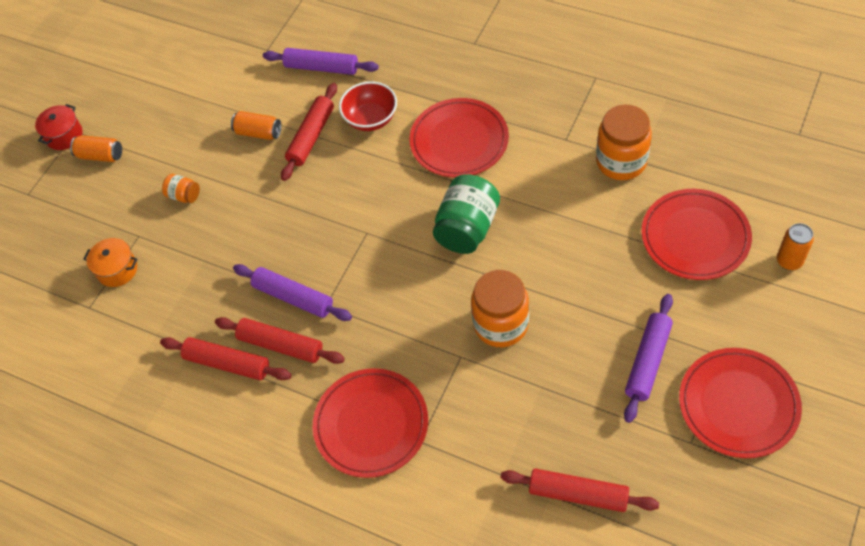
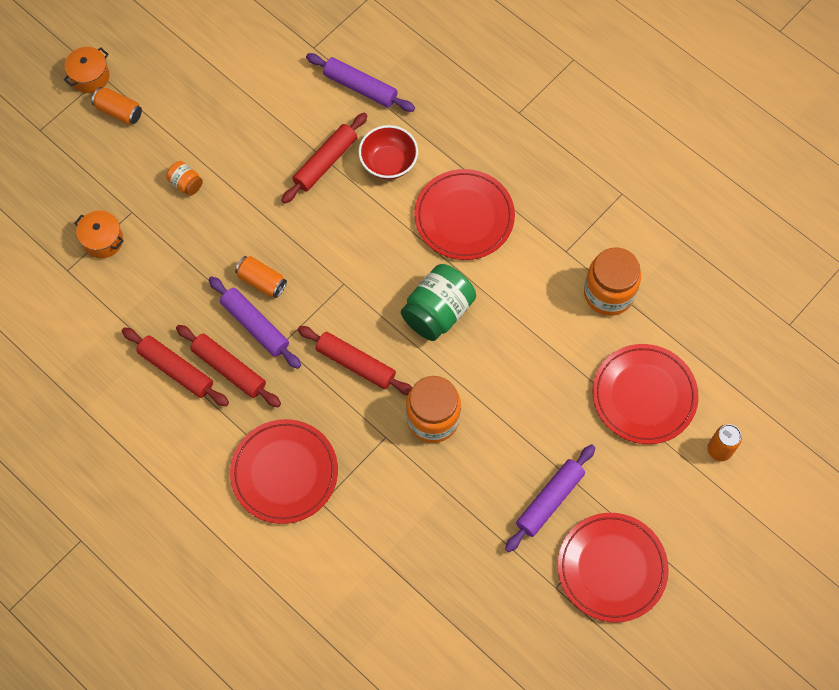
camera: 10 degrees right, 10 degrees up
red pot [35,104,83,150] -> orange pot [64,47,109,93]
orange can [231,111,281,140] -> orange can moved to [235,256,287,298]
red rolling pin [500,468,659,512] -> red rolling pin moved to [297,326,412,395]

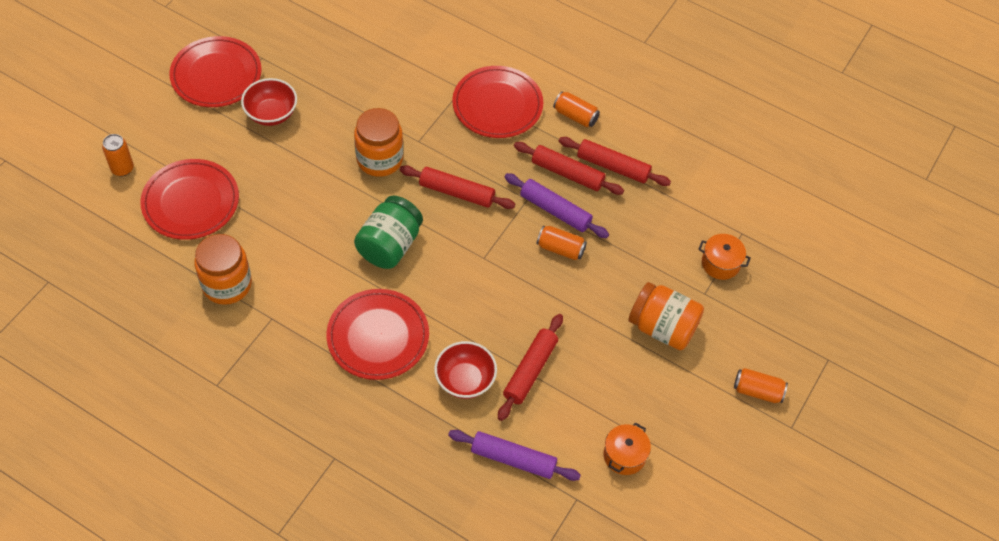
camera: 165 degrees right, 10 degrees down
orange pot [64,47,109,93] -> orange pot moved to [604,422,651,475]
orange jar [166,161,203,196] -> orange jar [629,282,704,350], size x2.04
purple rolling pin [505,445,595,552] -> red bowl [241,78,297,126]
none -> orange can [553,91,600,127]

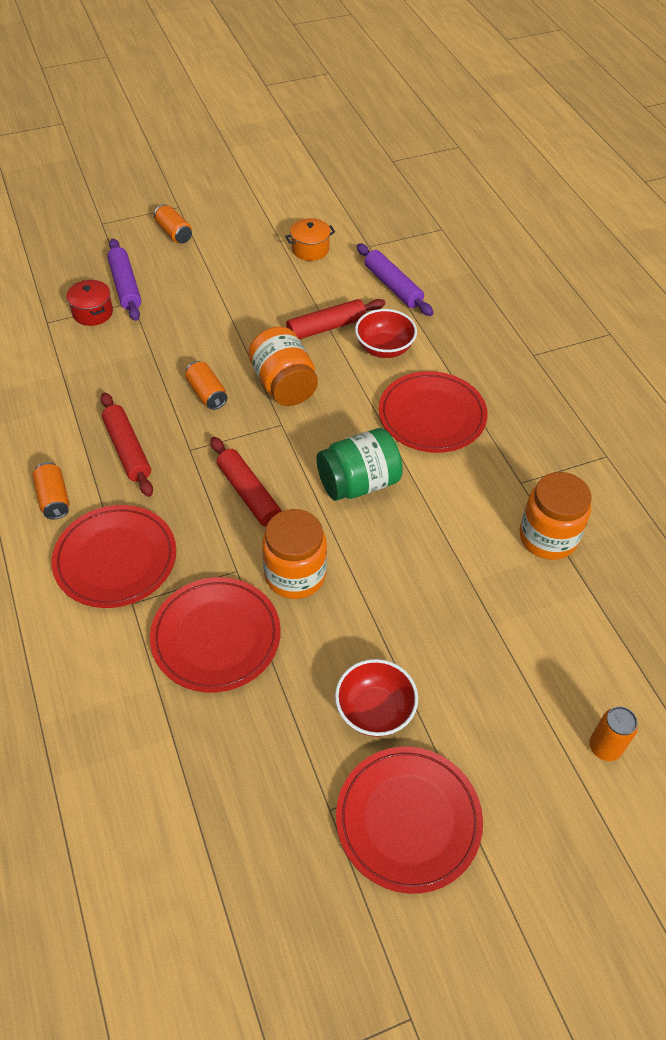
camera: 140 degrees left, 5 degrees down
red plate [140,159,239,240] -> red plate moved to [150,577,281,692]
purple rolling pin [504,173,609,238] -> purple rolling pin moved to [107,238,141,321]
red rolling pin [559,137,671,186] -> none
orange jar [629,282,704,350] -> orange jar moved to [248,327,318,406]
orange pot [698,234,751,280] -> red pot [66,280,113,326]

